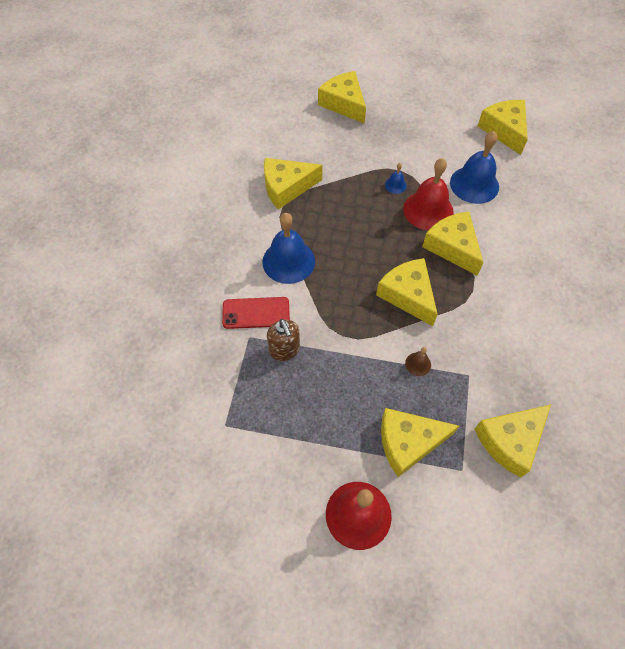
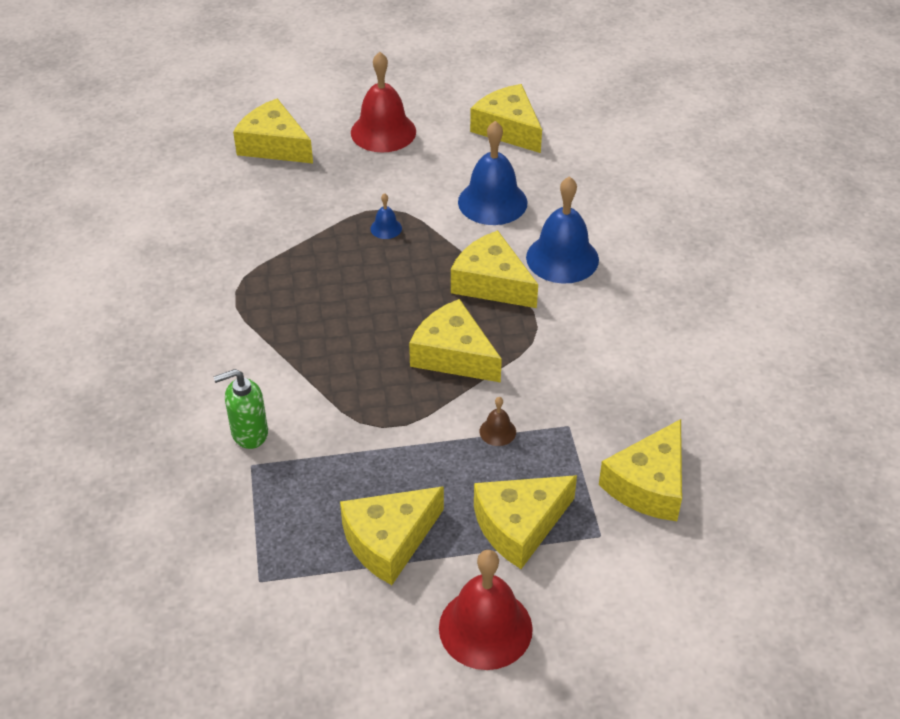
camera: 20 degrees left, 15 degrees down
red phone [222,297,290,329] -> green soap dispenser [213,369,268,449]
blue bell [262,213,315,284] -> blue bell moved to [526,176,599,284]
yellow cheese [264,158,323,210] -> yellow cheese moved to [340,486,444,585]
brown soap dispenser [267,319,300,361] -> none
red bell [403,158,454,230] -> red bell moved to [351,52,416,152]

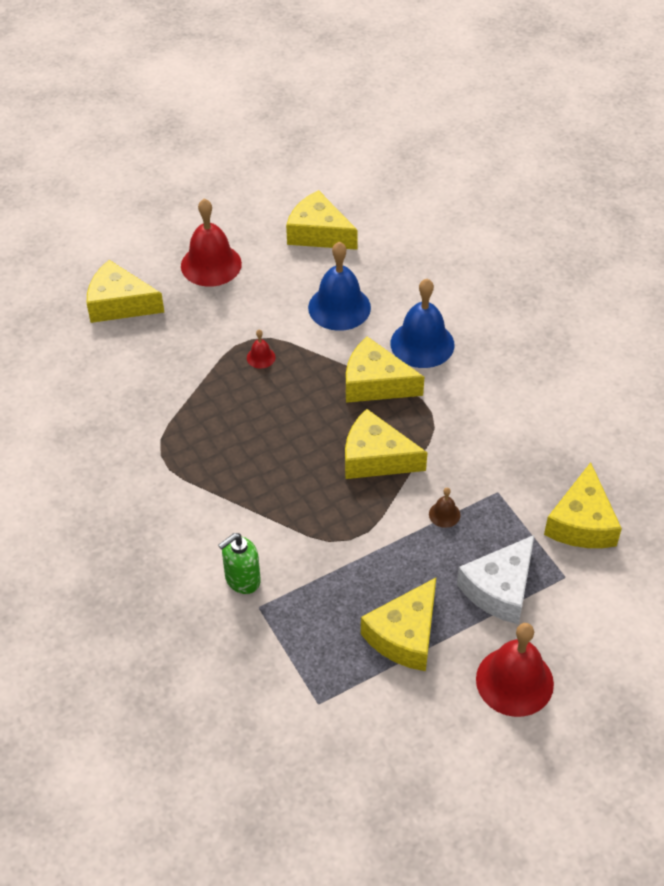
camera: 20 degrees left, 5 degrees up
blue bell [370,193,402,239] -> red bell [247,330,275,369]
yellow cheese [474,475,577,569] -> white cheese [457,535,534,625]

